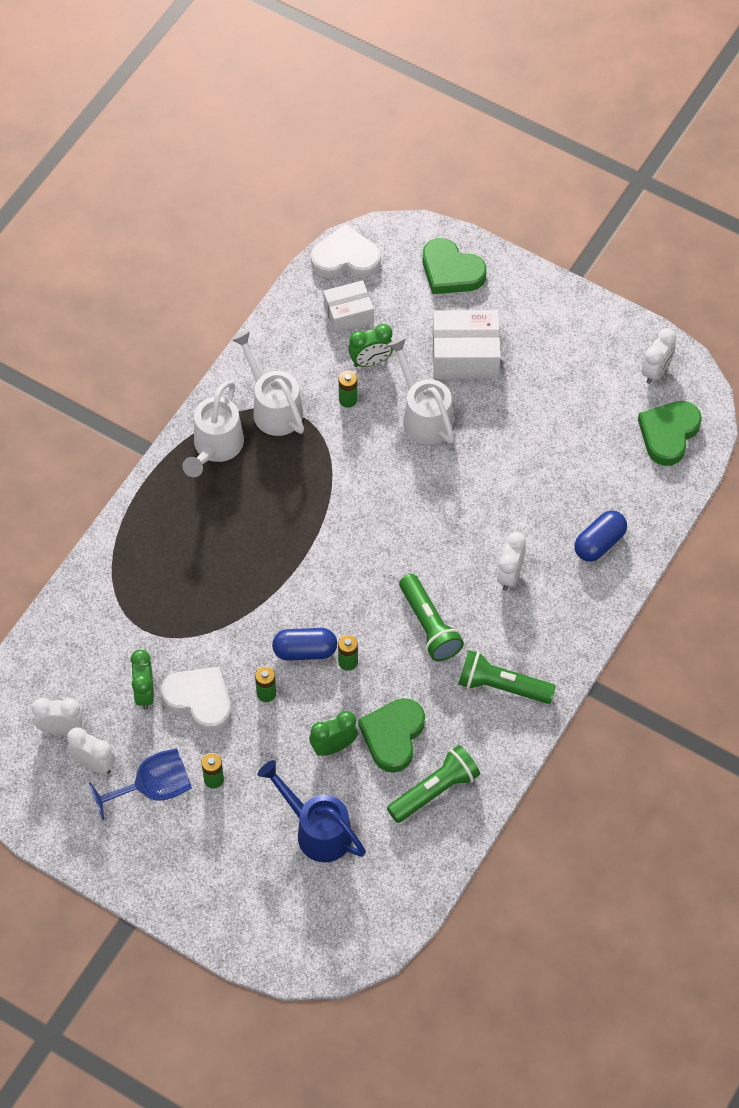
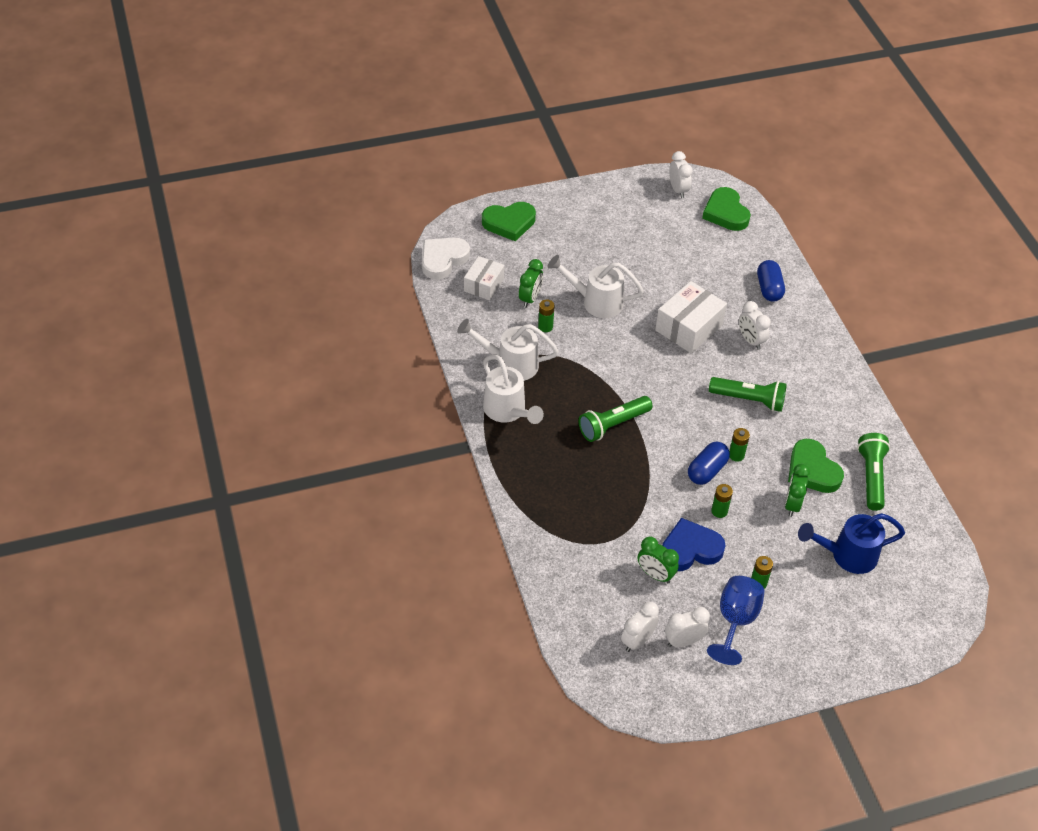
camera: 50 degrees left, 10 degrees down
white heart [160,667,231,732] -> blue heart [662,518,726,571]
white box [433,310,501,379] -> white box moved to [655,281,727,353]
green flashlight [458,650,556,704] -> green flashlight moved to [579,396,653,442]

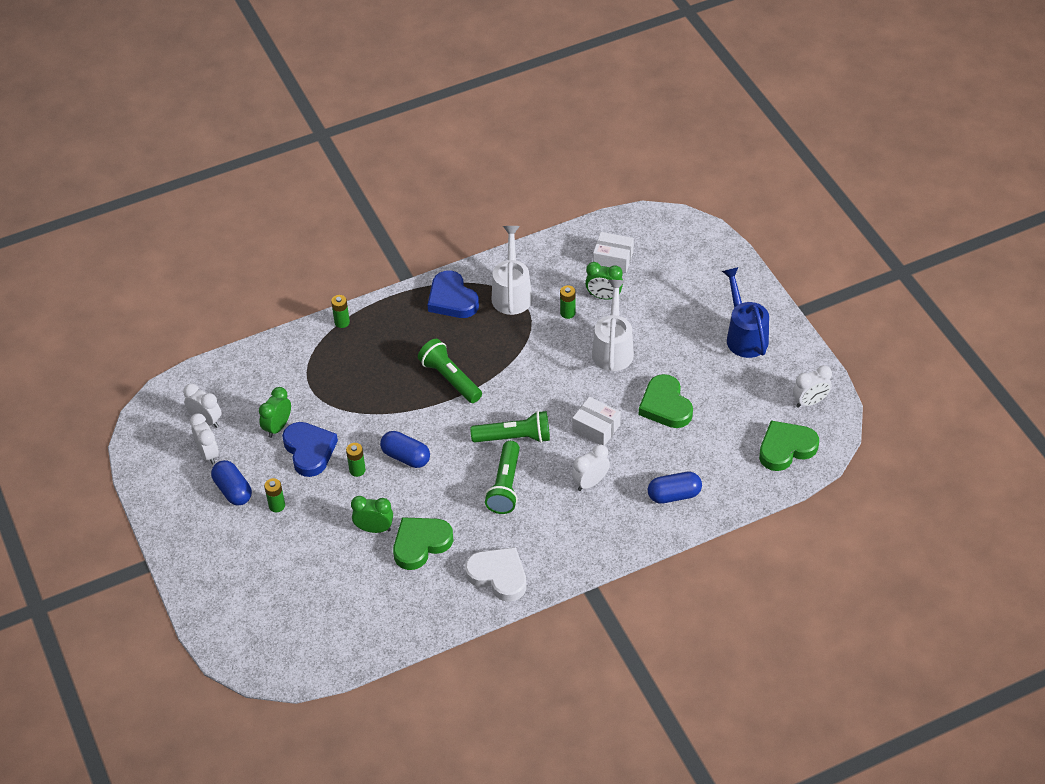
camera: 85 degrees right, 0 degrees up
white heart [422,238,470,280] -> white heart moved to [465,547,527,602]
green heart [482,202,536,241] -> green heart moved to [639,374,693,428]
white watering can [483,355,544,424] -> blue heart [427,270,479,318]
white box [655,281,727,353] -> white box [572,397,621,446], size x0.65
blue goblet [707,576,765,665] -> blue capsule [211,460,252,505]
green battery [729,428,750,462] -> green battery moved to [331,295,350,328]
blue watering can [798,513,905,574] -> blue watering can moved to [722,267,769,358]
green flashlight [857,433,890,511] -> green flashlight moved to [470,411,550,443]

